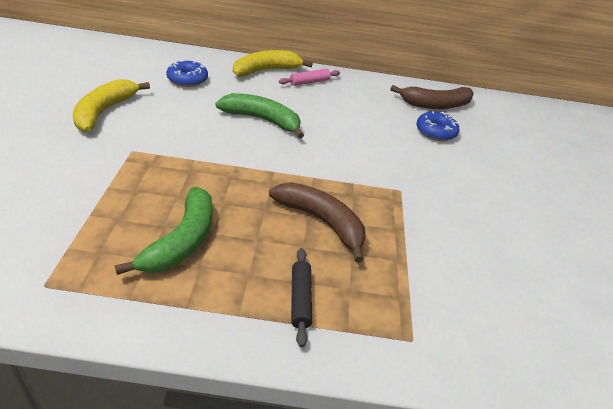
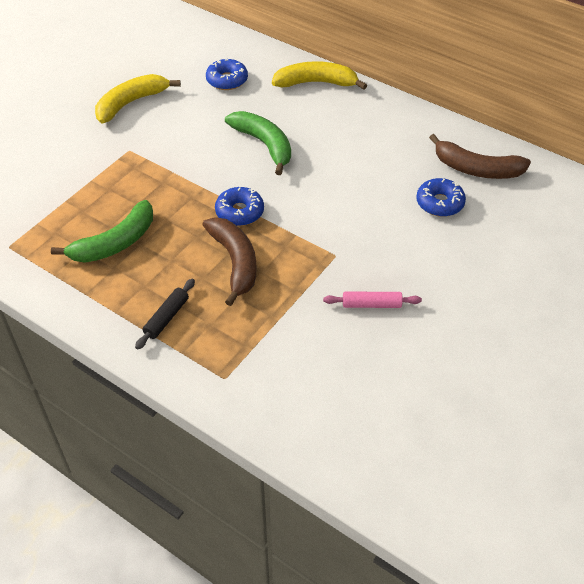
camera: 35 degrees right, 10 degrees up
pink rolling pin [279,69,340,86] -> pink rolling pin moved to [323,292,422,308]
none -> blue donut [215,187,264,226]

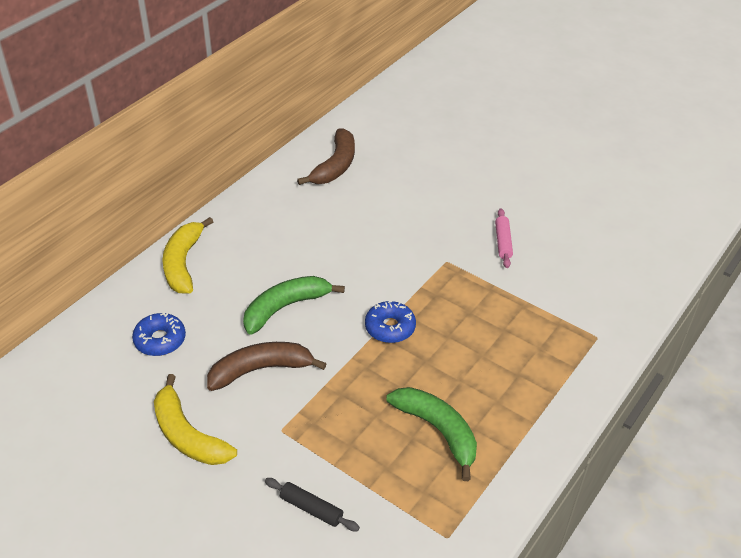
camera: 90 degrees left, 5 degrees down
black rolling pin [135,278,195,350] -> black rolling pin moved to [265,478,360,531]
brown banana [202,217,257,306] -> brown banana moved to [207,342,327,391]
blue donut [416,178,466,217] -> none

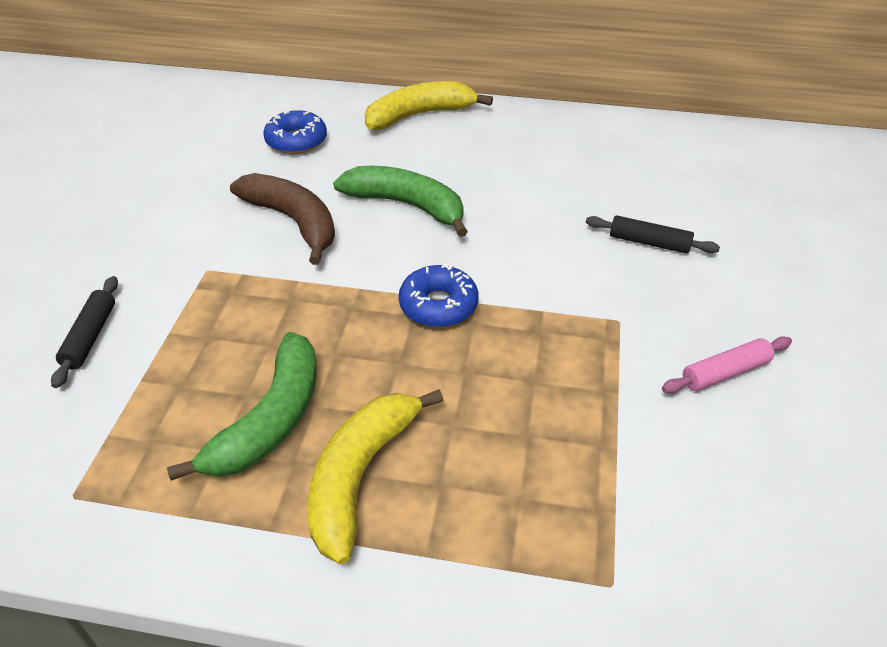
camera: 65 degrees right, 0 degrees up
yellow banana [154,374,237,465] -> yellow banana moved to [307,389,444,564]
brown banana [297,128,355,185] -> none
none -> black rolling pin [586,216,720,254]

